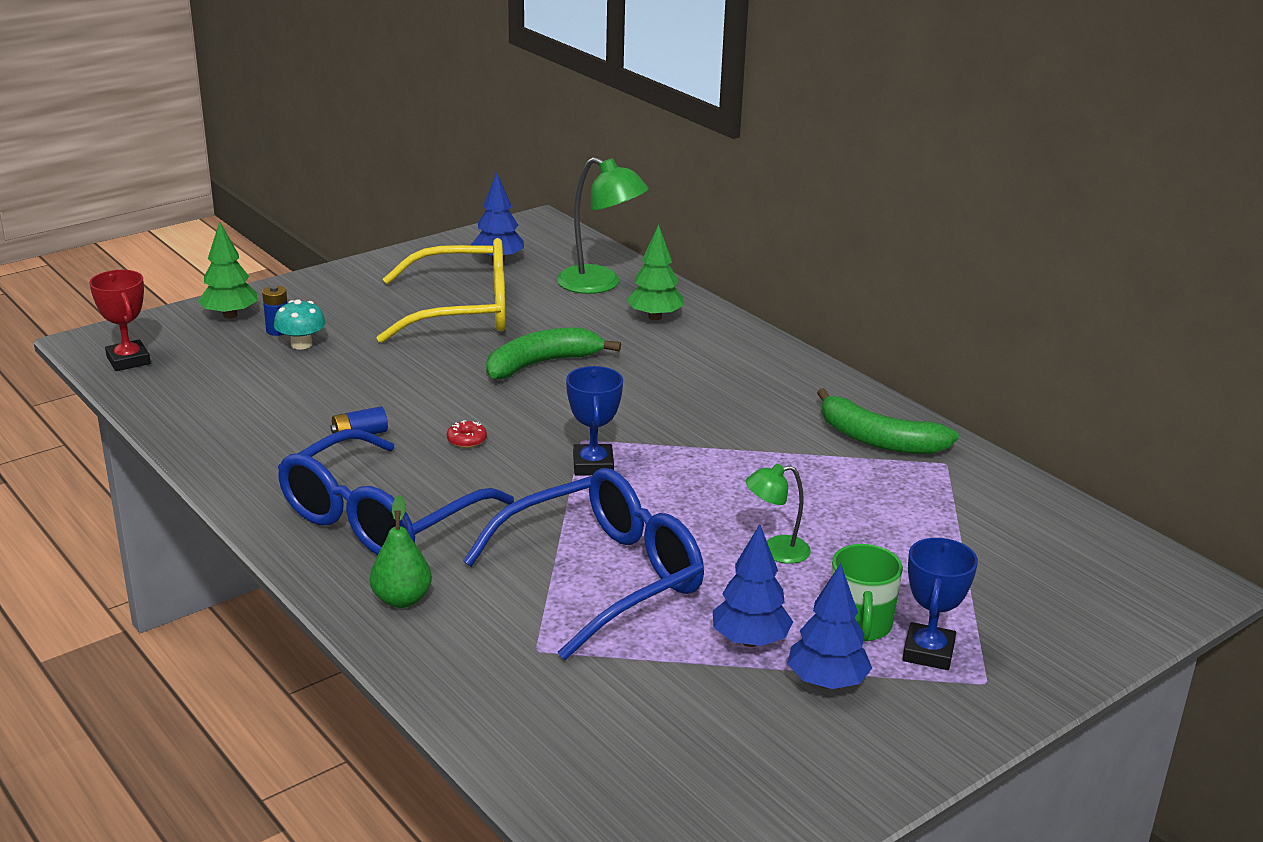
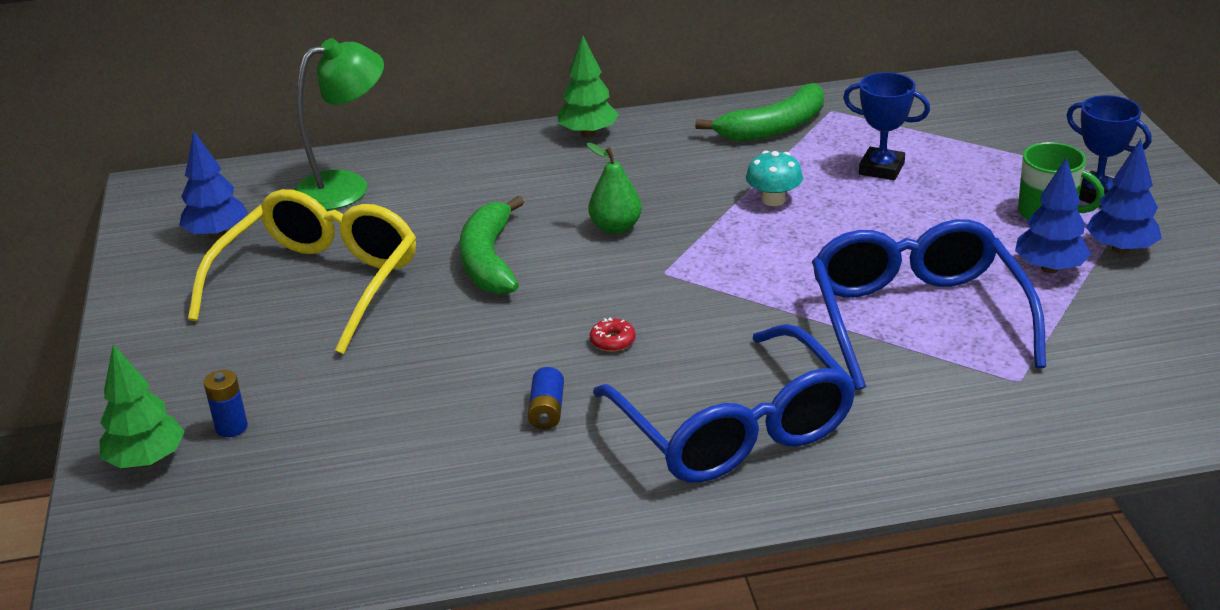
camera: 60 degrees left, 5 degrees up
red trophy [89,270,151,371] -> none
turquoise mushroom [274,299,326,349] -> turquoise mushroom moved to [746,151,803,206]
green pear [370,495,432,608] -> green pear moved to [587,143,642,234]
blue trophy [566,366,623,476] -> blue trophy moved to [843,72,930,180]
green tree [627,225,684,320] -> green tree moved to [558,35,619,137]
green lamp [746,464,811,564] -> none

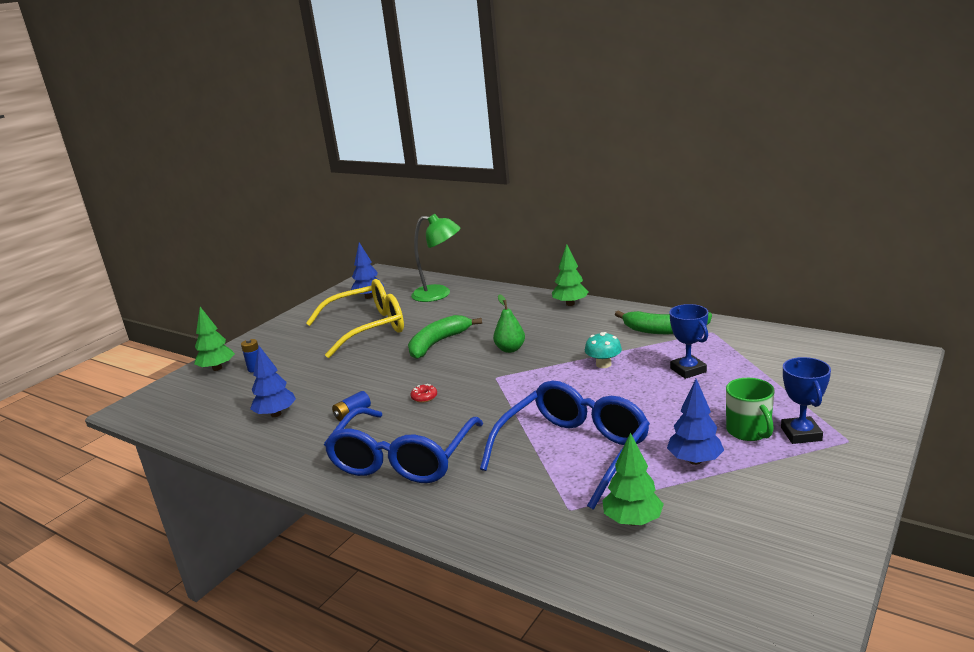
camera: 45 degrees right, 10 degrees down
blue tree [1086,139,1162,254] -> blue tree moved to [250,346,296,417]
none -> green tree [602,433,664,526]

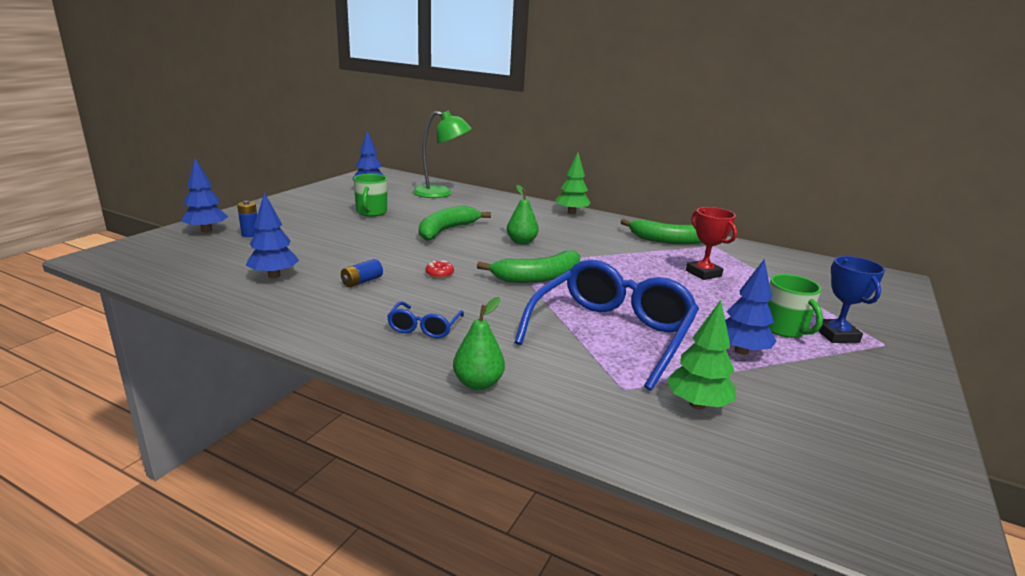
camera: 10 degrees left, 0 degrees up
green tree [194,307,235,371] -> blue tree [181,158,228,232]
yellow glasses [306,279,404,358] -> green mug [353,174,387,216]
blue glasses [324,407,483,483] -> blue glasses [387,302,464,338], size x0.45
turquoise mushroom [585,332,622,368] -> none
blue trophy [669,304,708,379] -> red trophy [686,207,737,280]
none -> green pear [453,297,505,390]
none -> green banana [477,250,580,283]

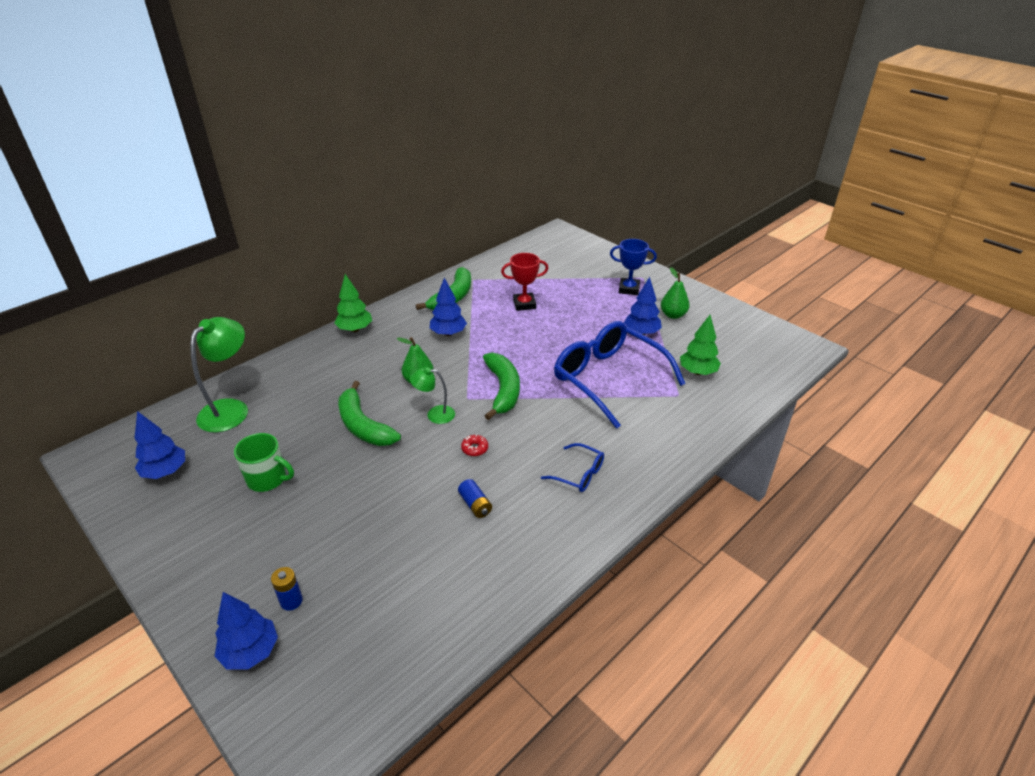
camera: 70 degrees left, 15 degrees up
blue tree [246,192,299,278] -> blue tree moved to [430,278,467,336]
green pear [453,297,505,390] -> green pear moved to [661,267,690,319]
green mug [767,274,823,338] -> none
none -> green lamp [410,367,455,424]

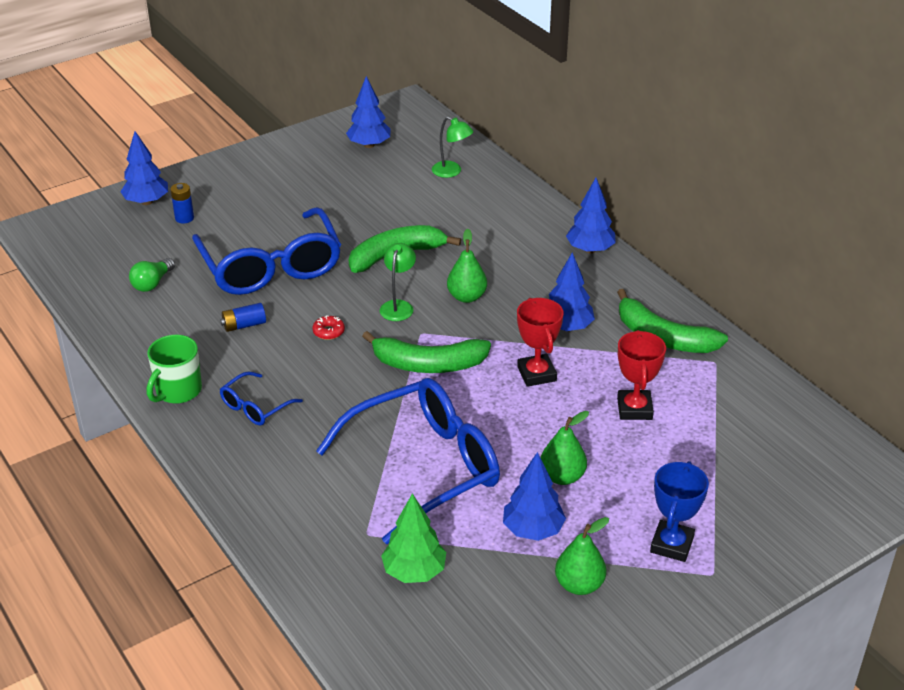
camera: 100 degrees right, 0 degrees up
green lamp [190,317,248,432] -> green lamp [432,116,473,178], size x0.56
green mug [234,433,294,492] -> green mug moved to [147,335,202,404]
green tree [334,274,372,332] -> blue tree [566,178,616,253]
none -> green light bulb [129,258,175,292]
none -> blue glasses [192,207,341,295]
none -> red trophy [517,298,563,387]
none -> green pear [540,411,589,485]

